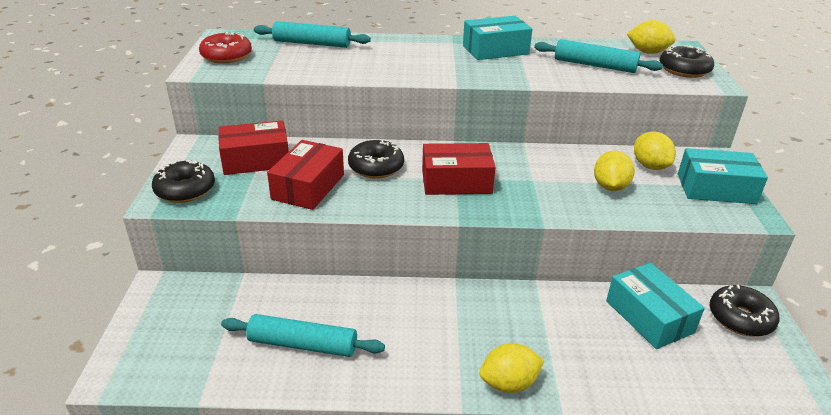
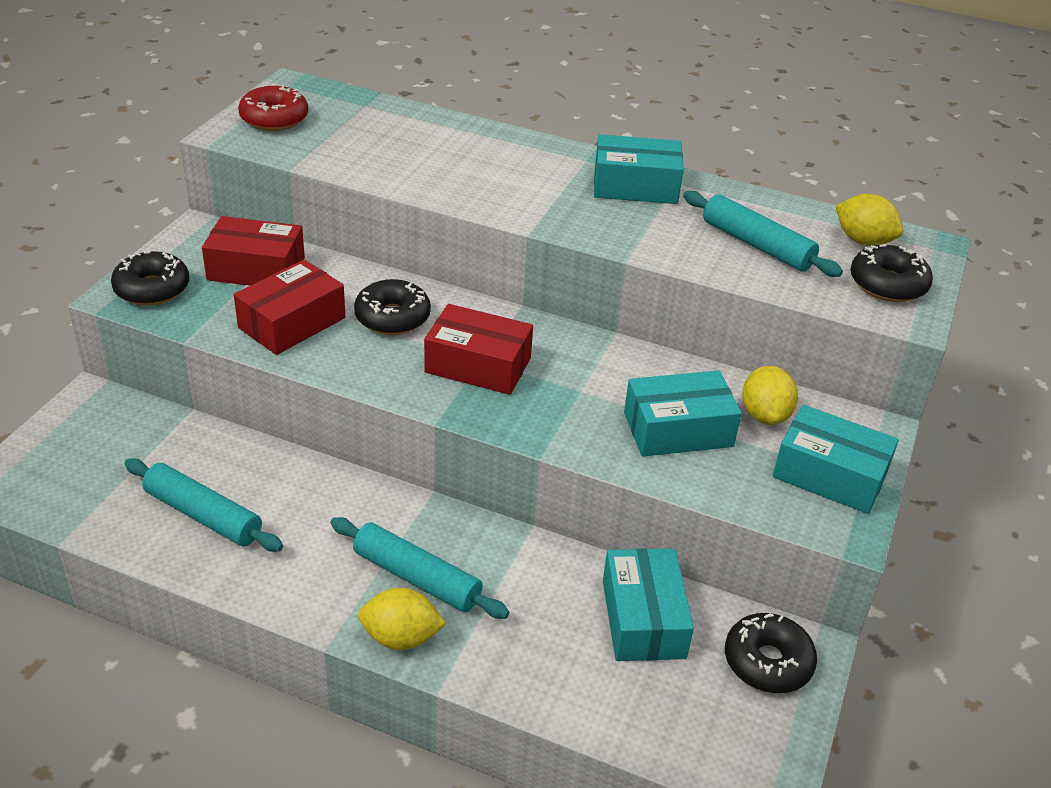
camera: 20 degrees right, 5 degrees up
turquoise rolling pin [254,21,371,48] -> turquoise rolling pin moved to [330,517,509,619]
yellow lemon [594,151,635,191] -> turquoise box [624,370,742,457]

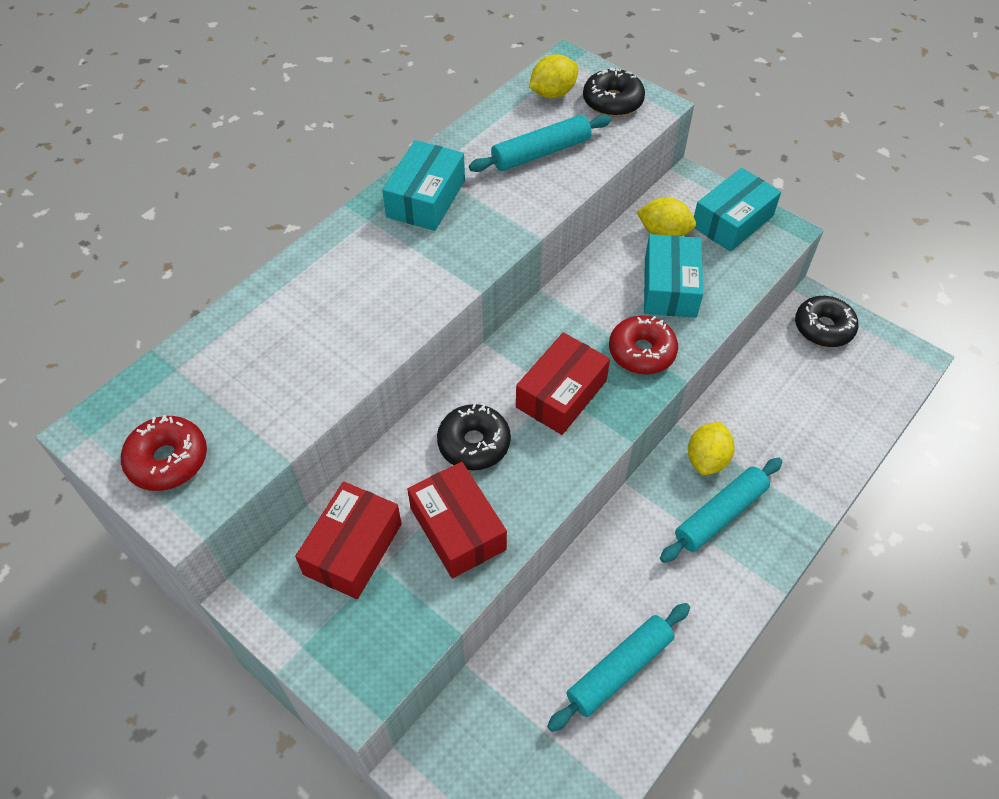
camera: 70 degrees left, 15 degrees up
black donut [111,251,189,306] -> none
yellow lemon [358,588,446,650] -> yellow lemon moved to [688,422,735,475]
turquoise box [603,548,694,661] -> none
none -> red donut [609,316,678,374]

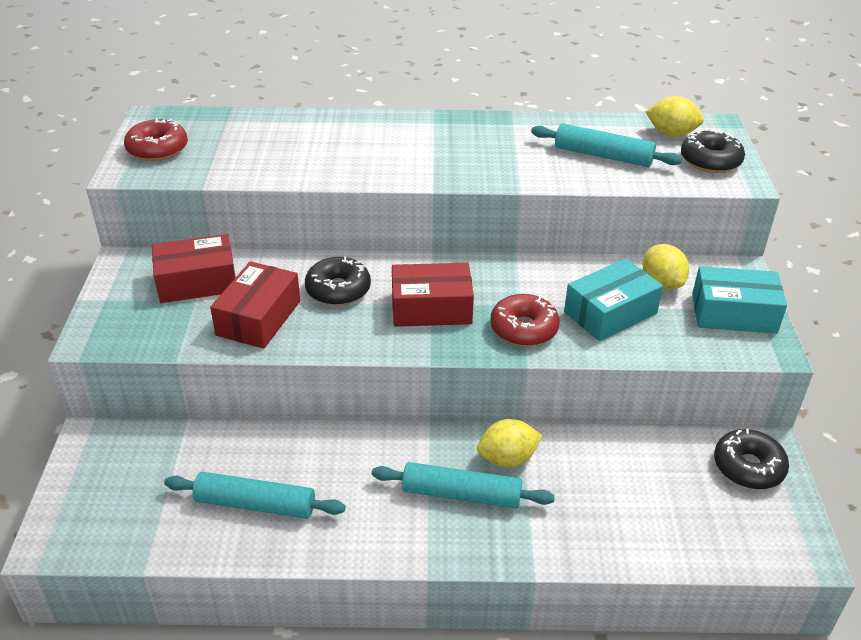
camera: 50 degrees right, 15 degrees down
turquoise box [382,140,465,231] -> none

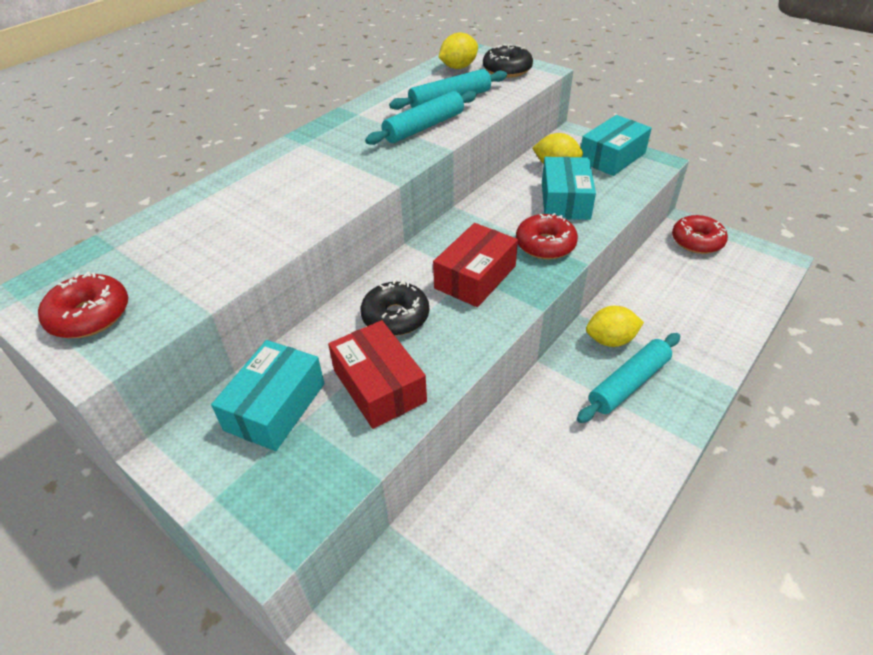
camera: 50 degrees left, 5 degrees up
red box [152,234,236,303] -> turquoise box [211,340,325,451]
turquoise rolling pin [164,472,346,519] -> turquoise rolling pin moved to [365,91,477,145]
yellow lemon [477,419,542,467] -> yellow lemon turned 60 degrees clockwise [586,306,644,347]
black donut [714,429,789,489] -> red donut [672,215,728,254]

